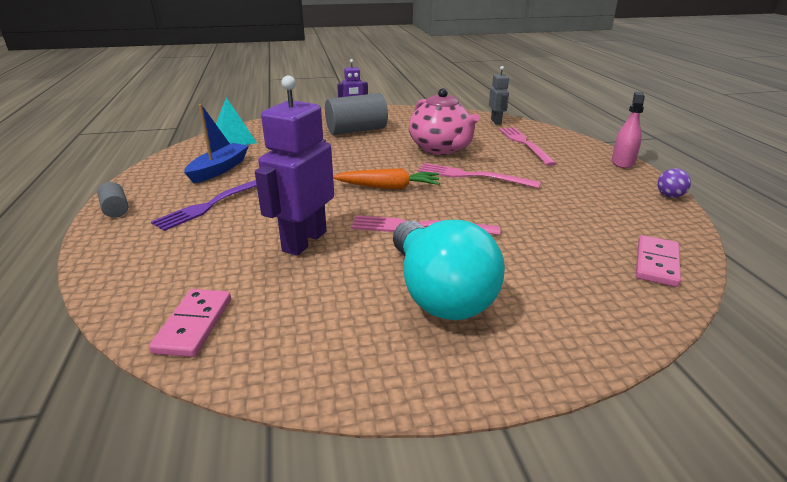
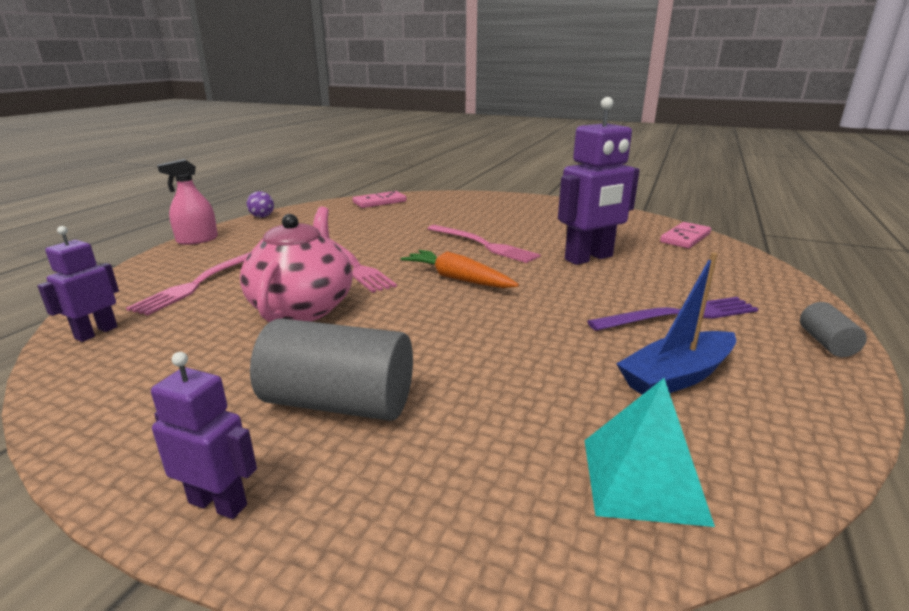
camera: 145 degrees left, 5 degrees down
turquoise light bulb [393,220,505,320] -> none
grey robot [489,66,509,124] -> purple robot [37,226,119,342]

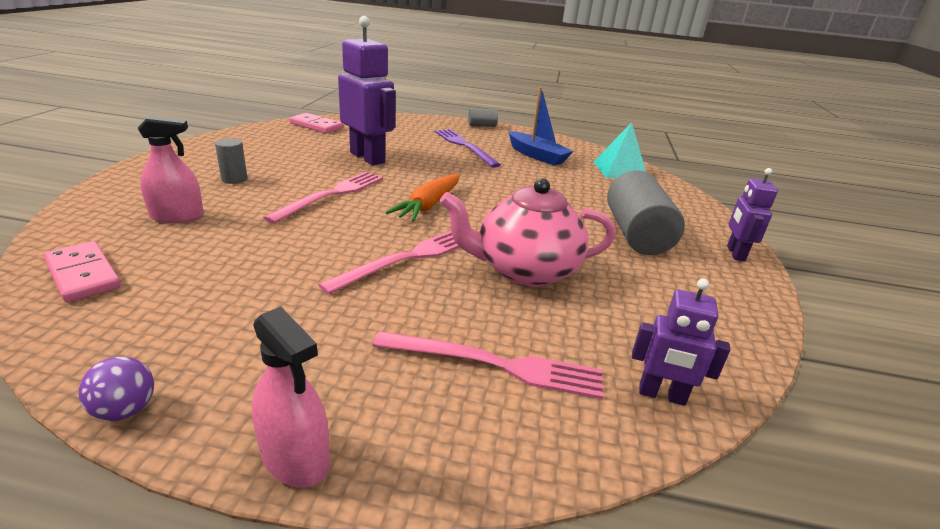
camera: 105 degrees left, 5 degrees up
none -> pink spray bottle [137,116,204,223]
none -> grey cylinder [215,138,247,184]

